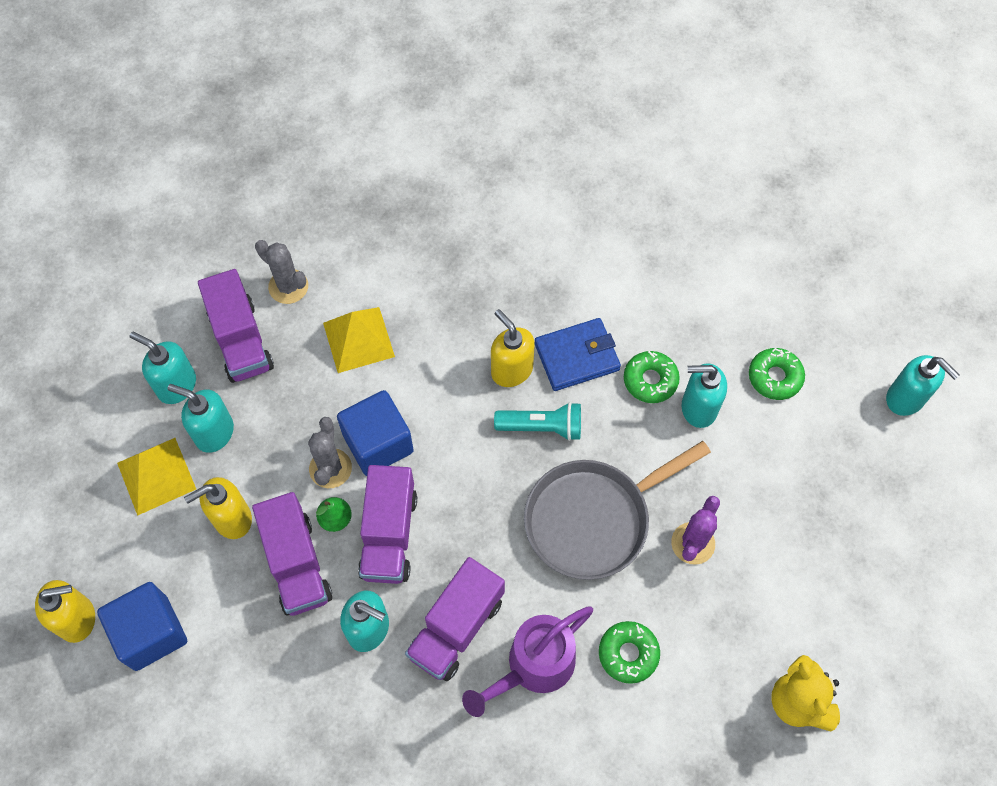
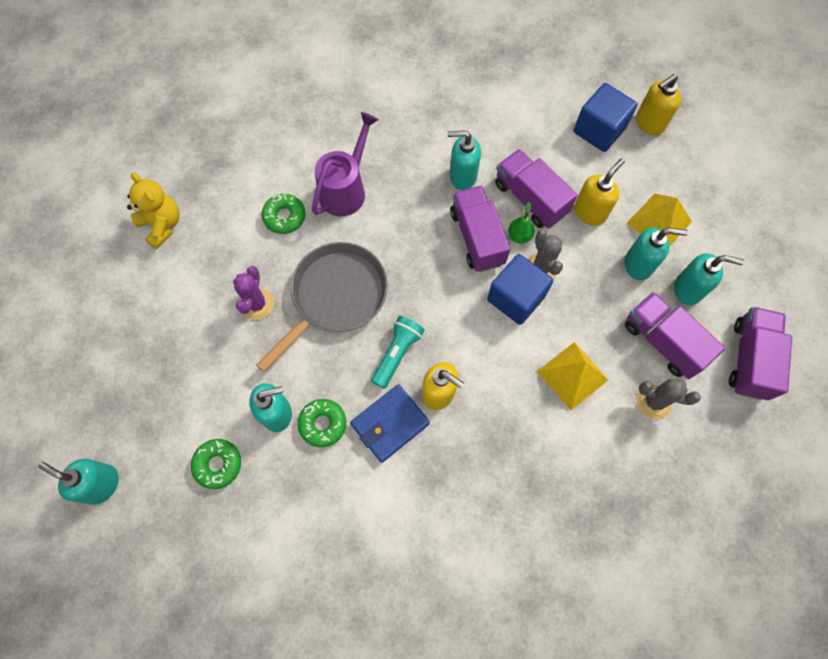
camera: 160 degrees right, 5 degrees up
purple truck [405,557,505,681] -> purple truck moved to [729,307,792,400]
turquoise flashlight [494,402,581,441] -> turquoise flashlight turned 135 degrees clockwise [371,316,425,389]

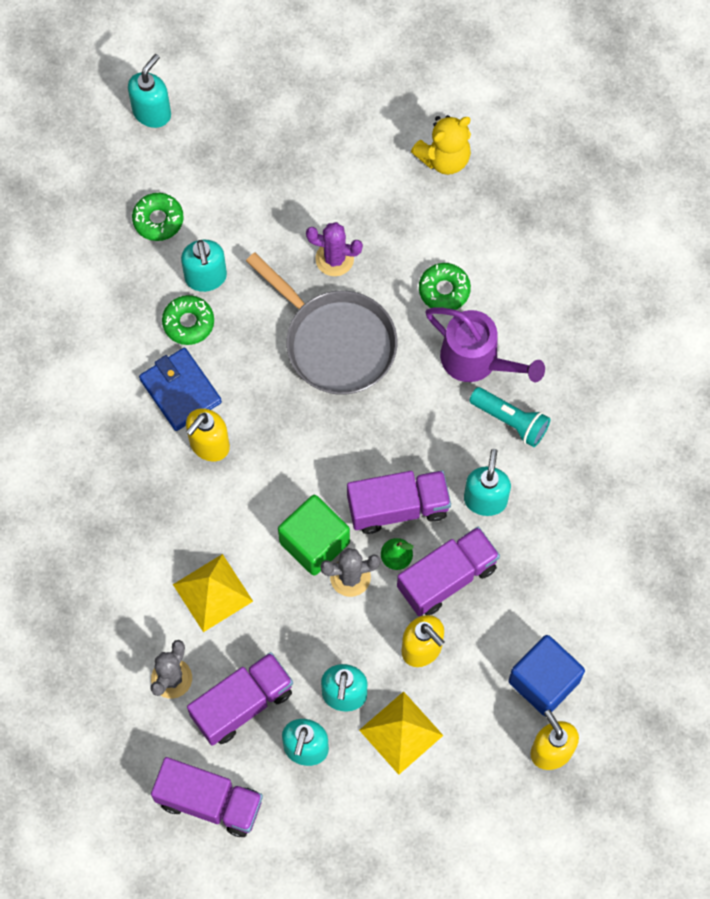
camera: 95 degrees right, 0 degrees up
turquoise flashlight [371,316,425,389] -> turquoise flashlight moved to [469,387,551,447]
blue cube [487,254,553,325] -> green cube [278,495,350,576]

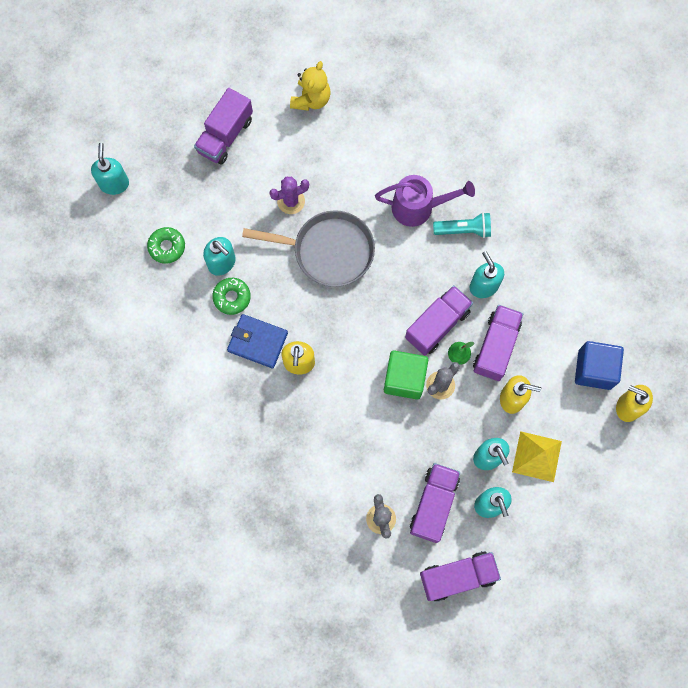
camera: 35 degrees left, 5 degrees up
yellow pyramid [173,554,253,632] -> none
green donut [419,263,471,310] -> none
none -> purple truck [194,88,253,165]

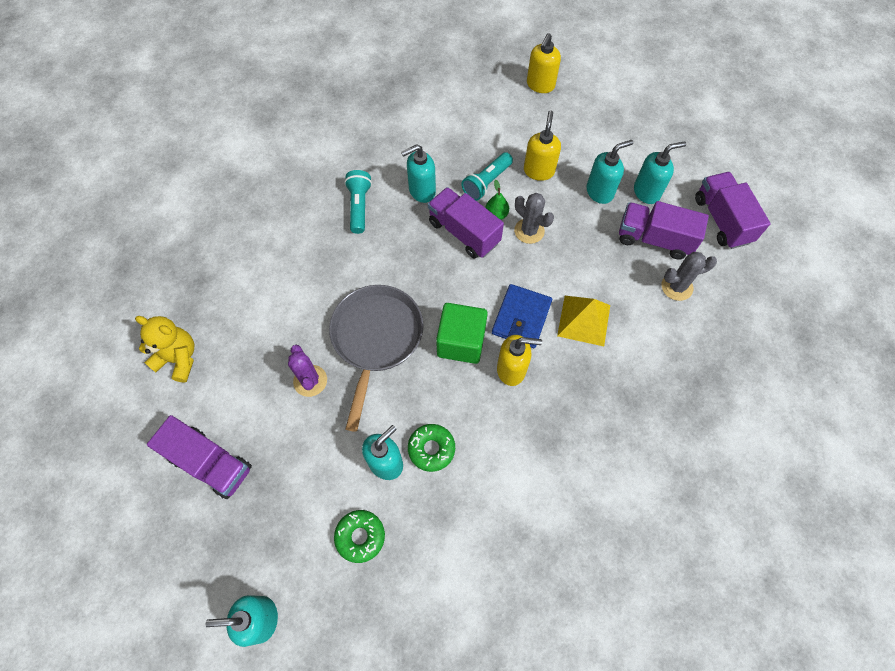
camera: 90 degrees left, 10 degrees down
blue wallet [227,314,288,368] -> blue wallet moved to [492,284,552,348]
purple watering can [375,175,475,227] -> none
green cube [384,351,428,400] -> green cube moved to [436,303,488,364]
purple truck [473,305,523,381] -> turquoise flashlight [461,152,513,201]
yellow pyramid [512,431,562,482] -> yellow pyramid moved to [557,296,610,346]
blue cube [575,341,624,390] -> none

